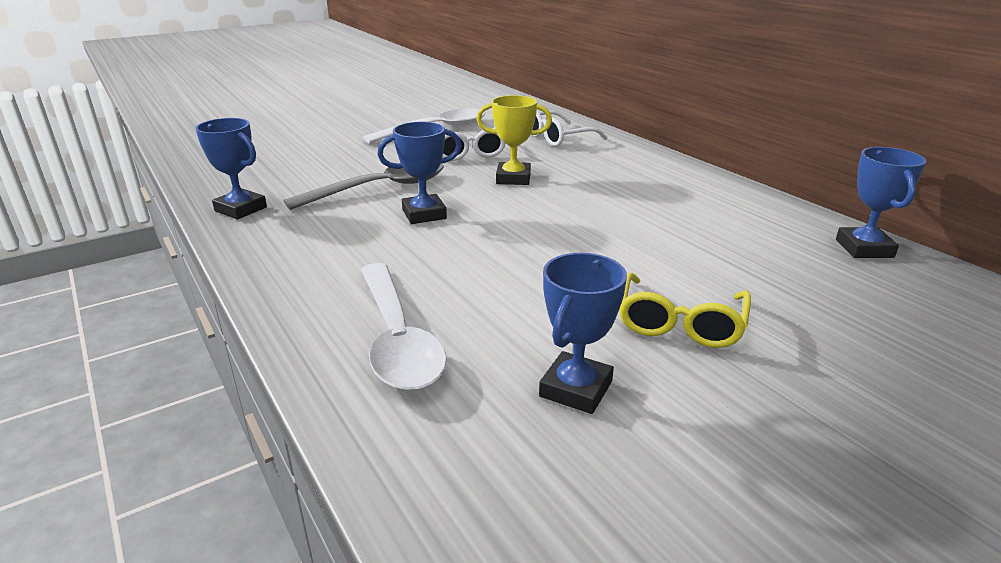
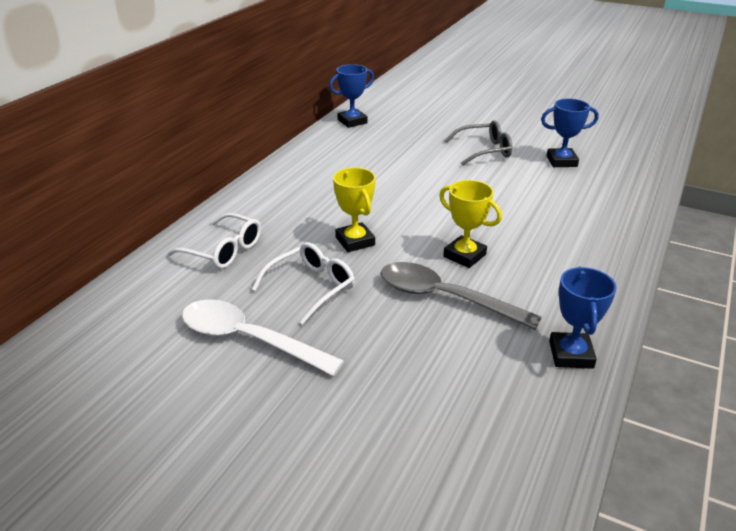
camera: 120 degrees left, 5 degrees up
white spoon [361,263,447,391] -> none
blue trophy [377,122,462,224] -> yellow trophy [439,180,502,268]
yellow glasses [619,273,751,348] -> grey glasses [445,120,512,166]

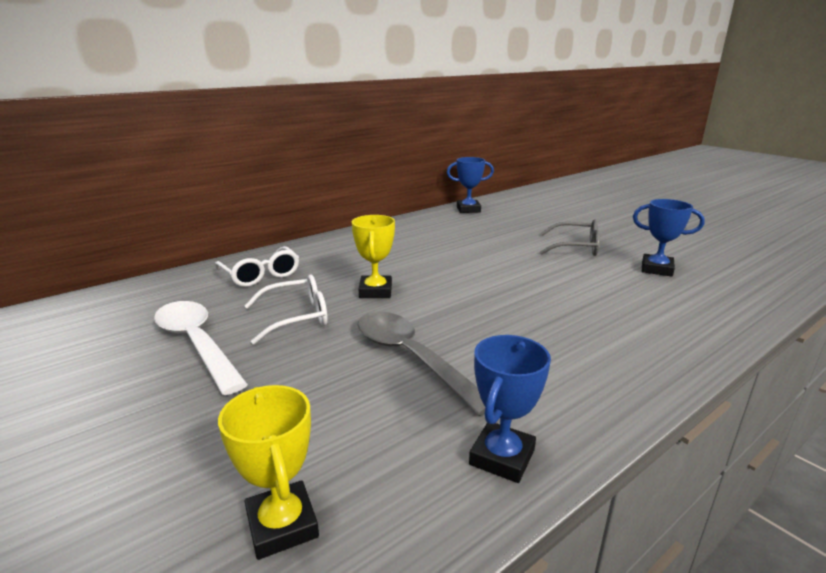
camera: 25 degrees right, 10 degrees down
yellow trophy [439,180,502,268] -> yellow trophy moved to [218,385,319,560]

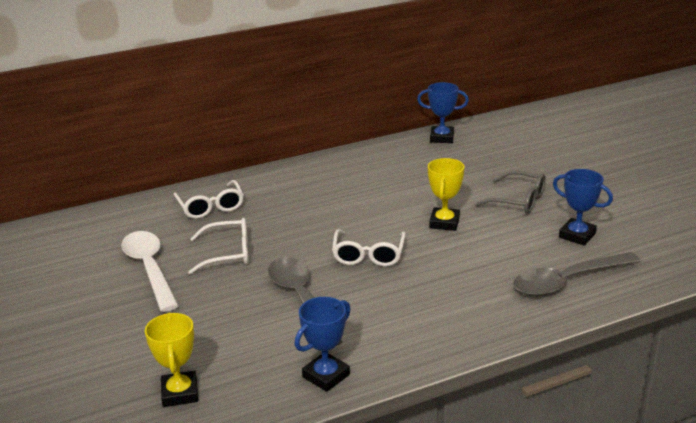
camera: 15 degrees right, 5 degrees up
yellow trophy [352,215,395,298] -> yellow trophy moved to [428,158,464,231]
none -> white glasses [332,229,406,267]
none -> grey spoon [513,252,641,296]

